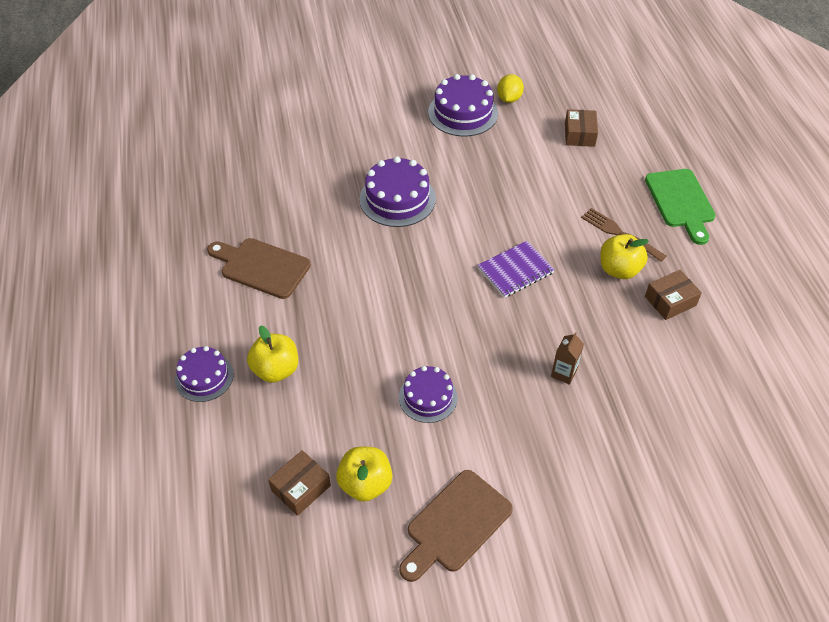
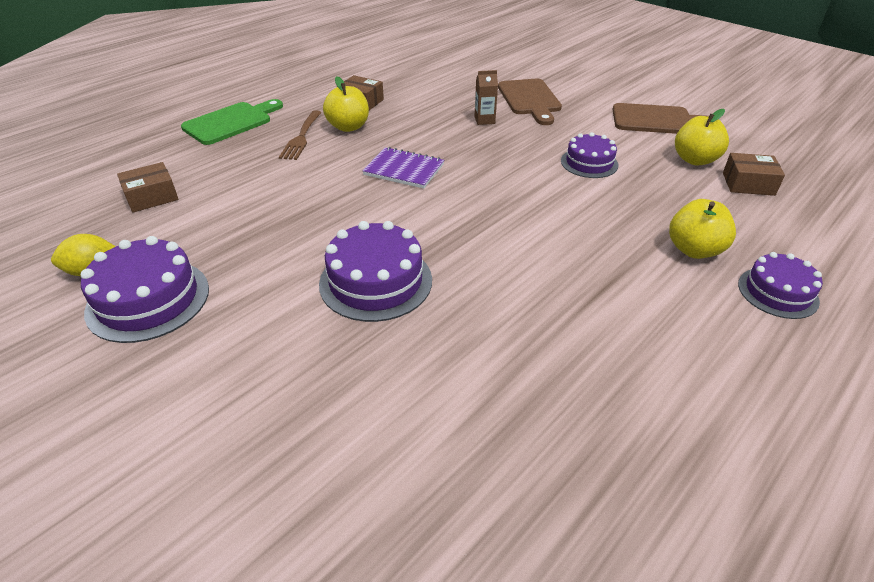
camera: 125 degrees left, 10 degrees down
brown cutting board [207,238,311,299] -> brown cutting board moved to [498,79,562,125]

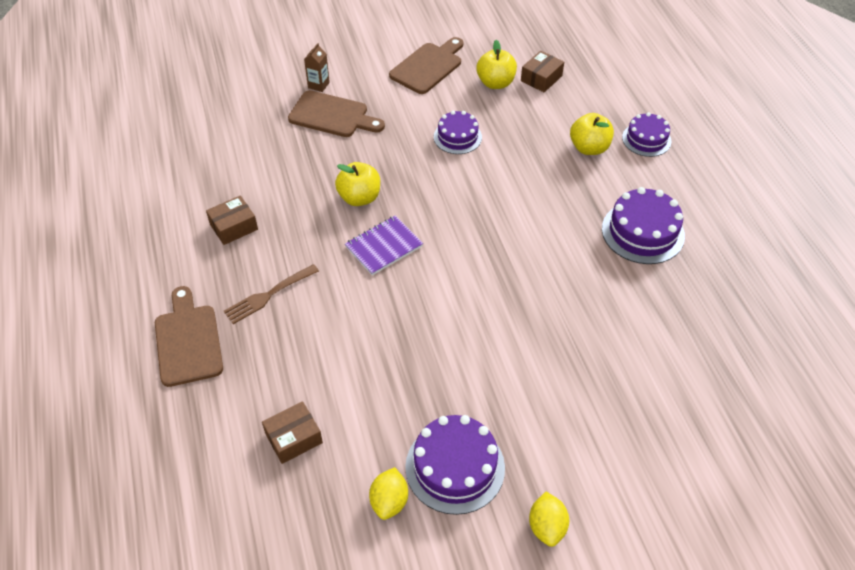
camera: 60 degrees left, 10 degrees up
brown box [117,162,179,212] -> brown box turned 60 degrees clockwise [262,401,323,464]
green cutting board [181,99,283,145] -> brown cutting board [155,286,223,387]
brown fork [279,110,322,160] -> brown fork turned 105 degrees clockwise [224,264,319,324]
purple cake [319,221,432,322] -> purple cake moved to [602,187,685,264]
yellow apple [323,76,369,132] -> yellow apple moved to [335,162,380,206]
brown carton [474,70,498,125] -> brown carton moved to [304,43,330,92]
none -> yellow lemon [529,492,569,547]

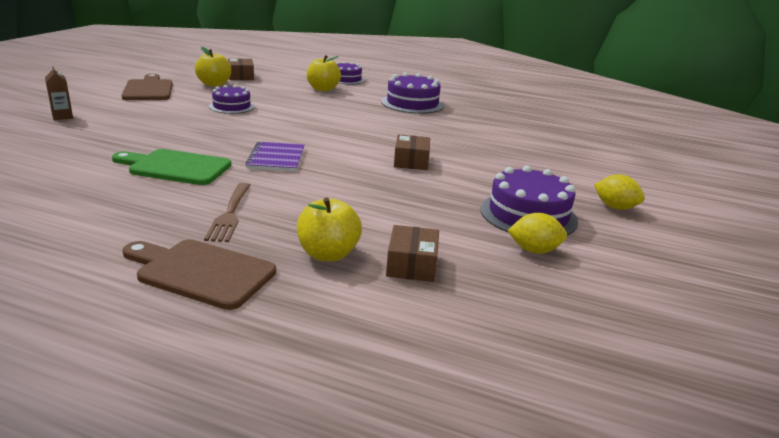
camera: 55 degrees left, 25 degrees down
brown box [206,196,258,245] -> brown box moved to [394,134,430,170]
brown cutting board [288,90,385,137] -> none
yellow apple [335,162,380,206] -> yellow apple moved to [297,198,362,262]
yellow lemon [369,467,408,520] -> yellow lemon turned 45 degrees counterclockwise [507,213,567,254]
none -> green cutting board [112,149,231,185]

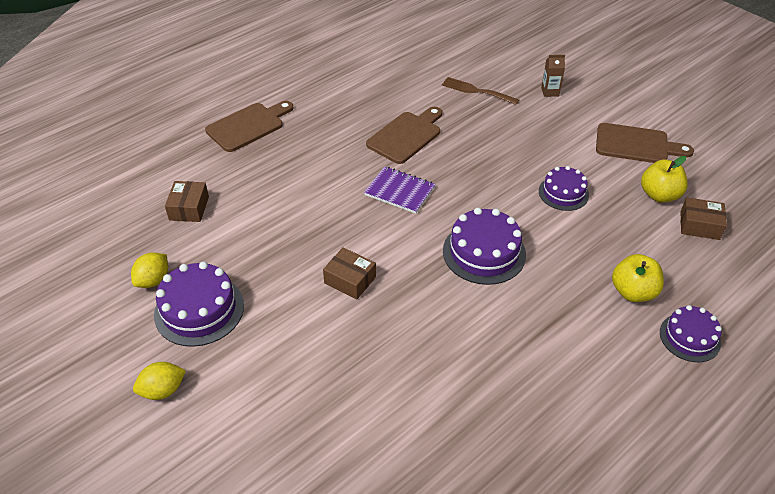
camera: 120 degrees right, 20 degrees up
green cutting board [112,149,231,185] -> brown cutting board [366,107,442,164]
brown fork [204,183,250,242] -> brown fork moved to [442,77,519,105]
yellow apple [297,198,362,262] -> none
purple cake [381,72,444,114] -> purple cake moved to [443,208,526,285]
brown box [386,225,439,282] -> brown box turned 60 degrees clockwise [165,181,209,222]

